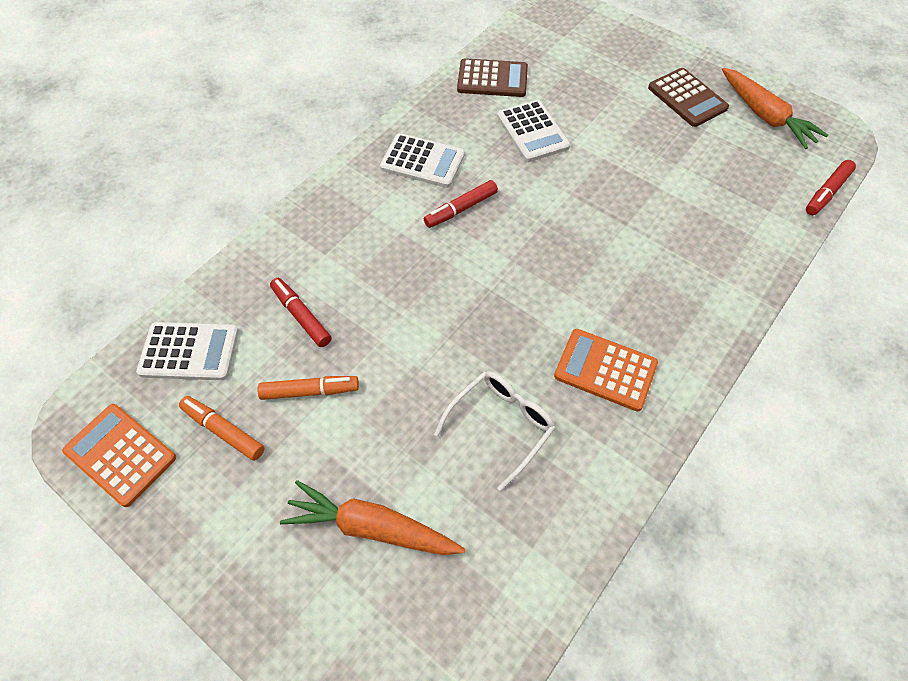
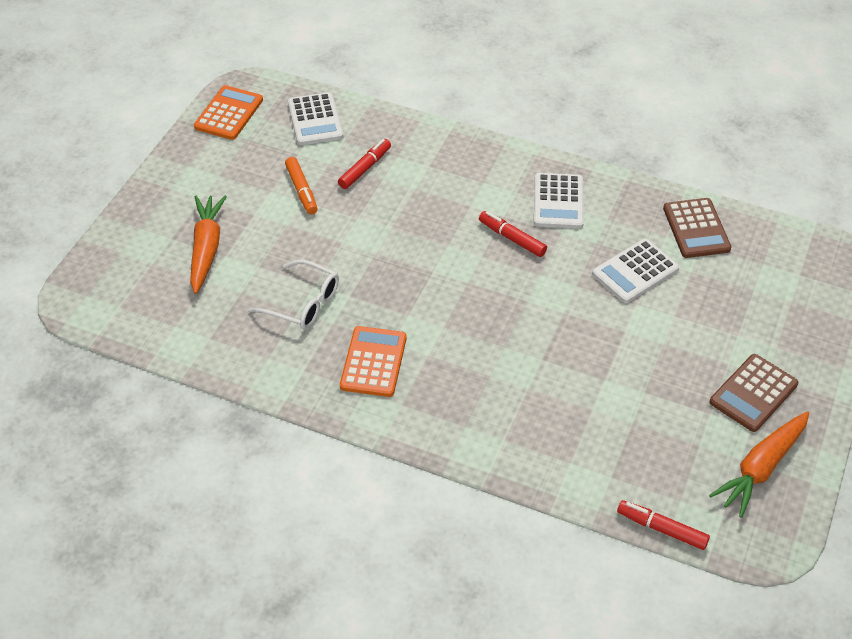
camera: 75 degrees right, 10 degrees down
orange marker [179,396,265,461] -> none

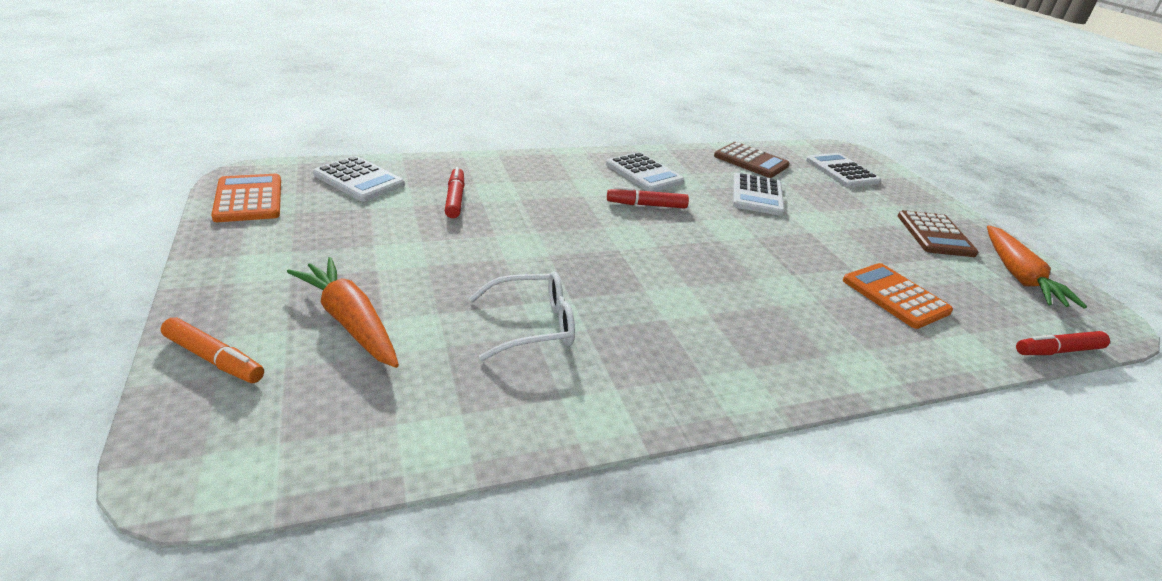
camera: 45 degrees left, 15 degrees down
orange marker [285,157,318,214] -> orange marker moved to [161,317,264,383]
orange calculator [340,326,407,397] -> orange calculator moved to [843,263,953,329]
none -> white calculator [806,153,881,188]

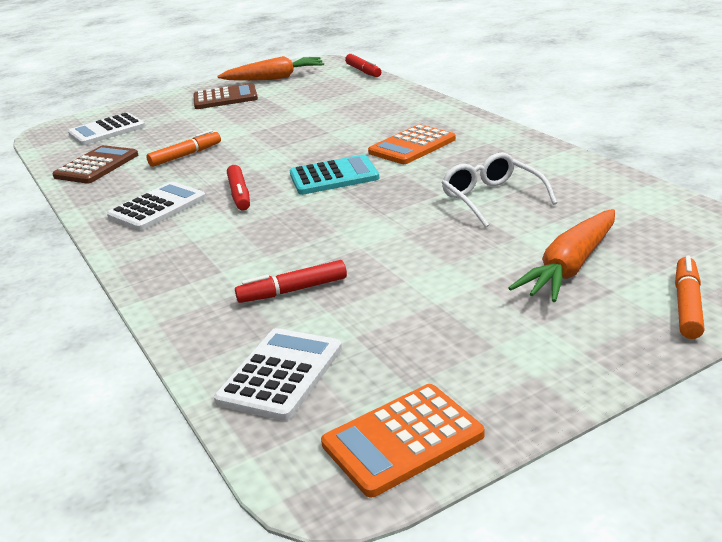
camera: 95 degrees left, 5 degrees down
white calculator [733,173,785,216] -> orange marker [146,130,221,167]
orange calculator [843,263,953,329] -> orange calculator moved to [368,124,456,164]
none -> turquoise calculator [290,154,380,195]

